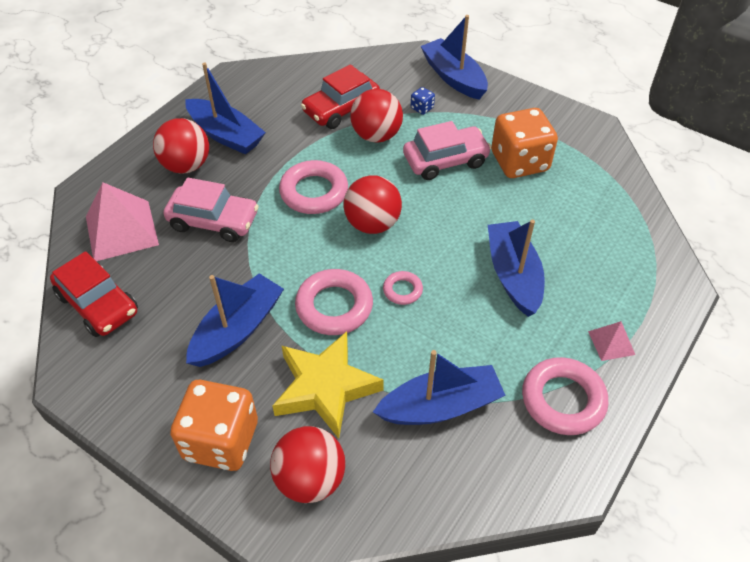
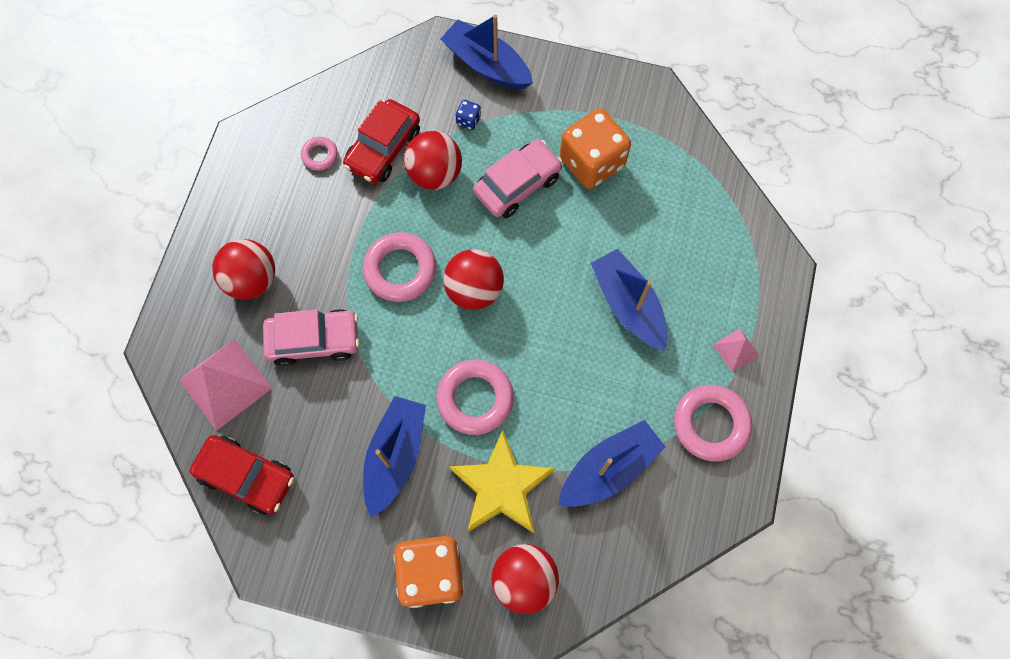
camera: 20 degrees left, 20 degrees up
blue boat [185,62,266,155] -> none
pink ring [383,271,423,305] -> pink ring moved to [301,137,338,171]

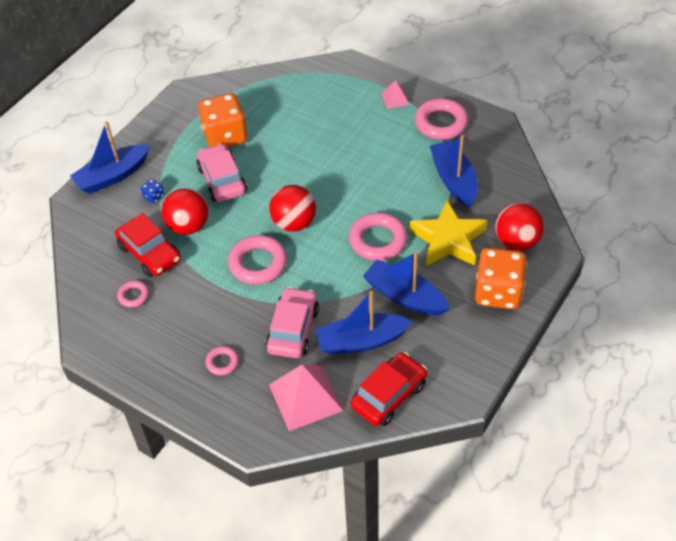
camera: 70 degrees left, 20 degrees down
red ball [212,239,275,300] -> pink ring [205,346,239,376]
blue boat [591,249,668,351] -> blue boat moved to [316,291,413,354]

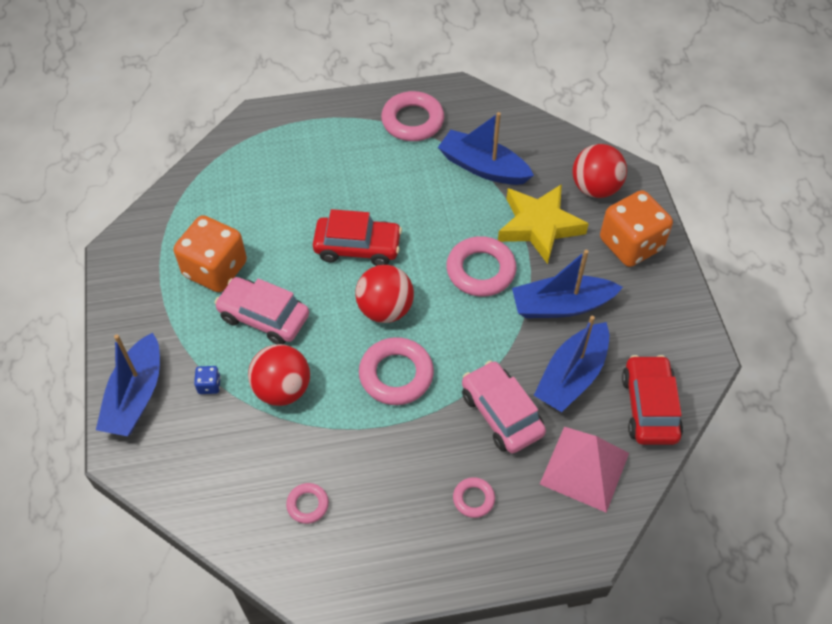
camera: 45 degrees left, 5 degrees up
red car [115,213,181,277] -> red car moved to [313,209,402,266]
pink pyramid [381,80,410,109] -> none

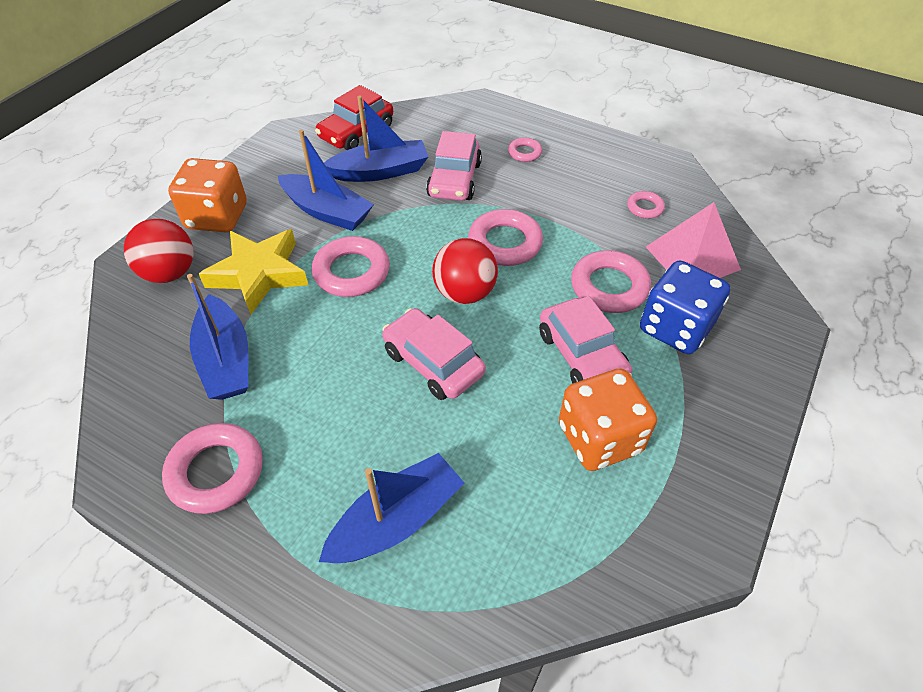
camera: 140 degrees left, 5 degrees down
blue boat [96,333,160,436] -> blue boat moved to [319,453,464,563]
blue dice [194,366,221,394] -> blue dice [640,260,730,354], size x2.49
red ball [248,344,310,406] -> pink ring [571,250,651,313]
red car [313,209,402,266] -> pink car [382,308,486,400]
pink pyramid [540,427,629,513] -> pink pyramid moved to [646,202,741,278]

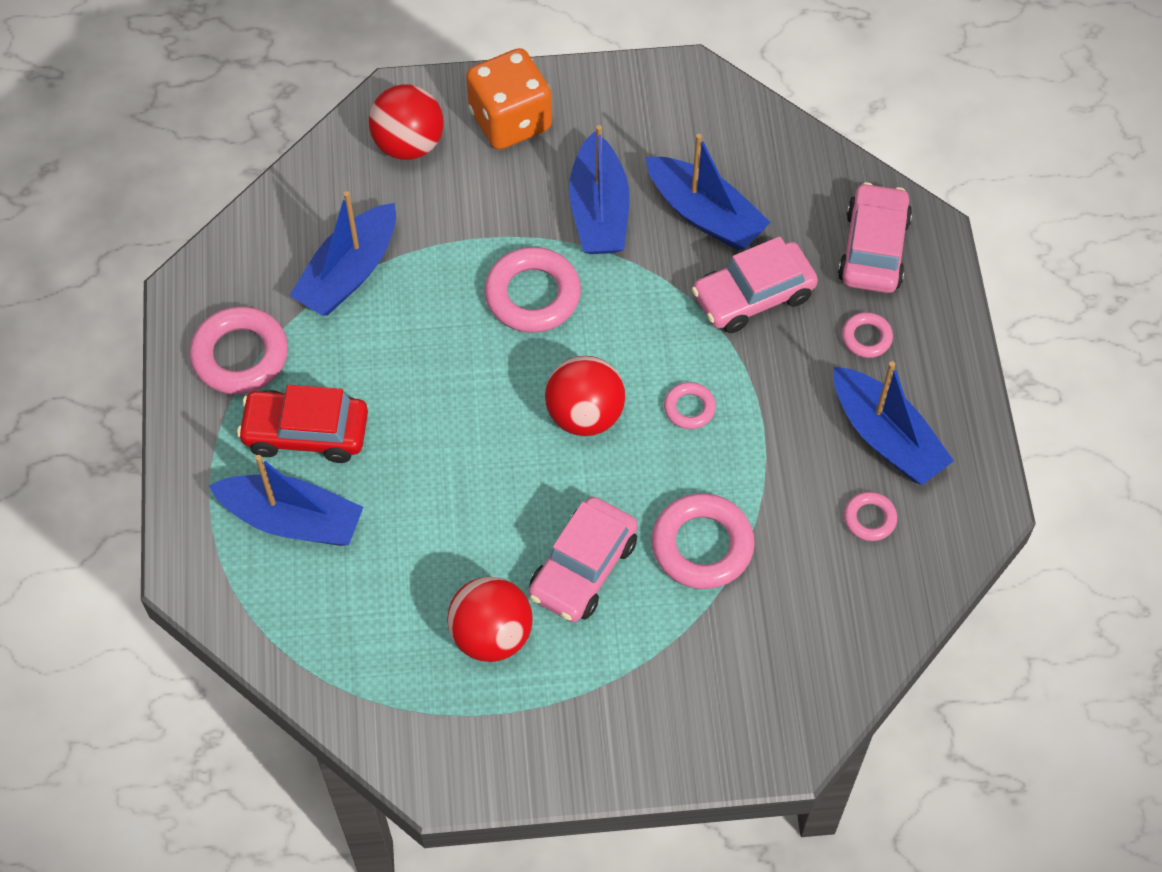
camera: 55 degrees right, 10 degrees up
yellow star [199,229,308,315] -> none
red car [315,85,393,150] -> red car moved to [237,385,368,463]
pink car [382,308,486,400] -> pink car moved to [838,182,912,293]
pink ring [468,209,543,266] -> pink ring [664,382,716,429], size x0.52
orange dice [559,368,657,471] -> red ball [447,576,533,662]
blue dice [640,260,730,354] -> none
pink pyramid [646,202,741,278] -> none
none -> blue boat [834,361,954,485]

